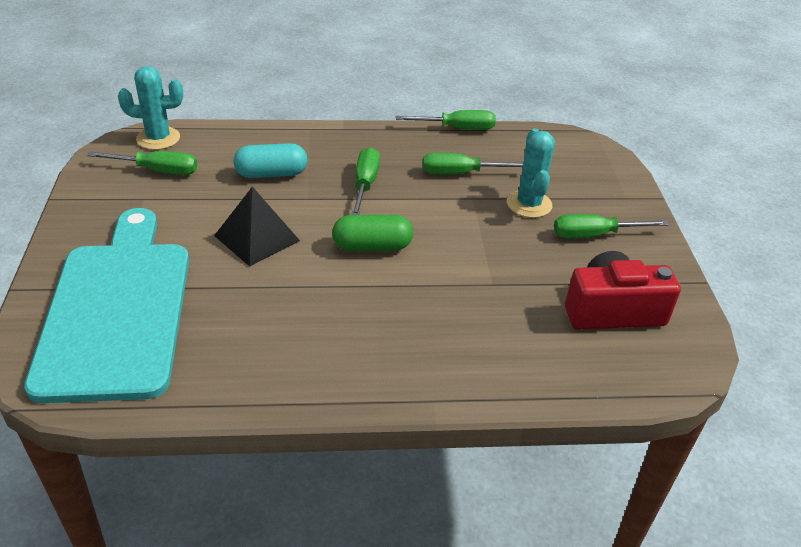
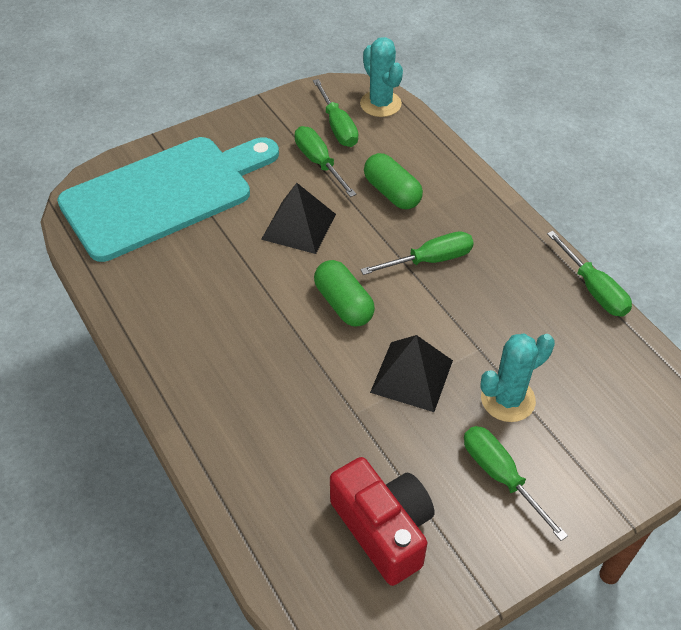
camera: 65 degrees right, 10 degrees up
turquoise capsule [233,143,307,178] -> green capsule [364,153,423,209]
green screwdriver [423,153,523,174] -> green screwdriver moved to [295,126,356,197]
none -> black pyramid [370,335,453,412]

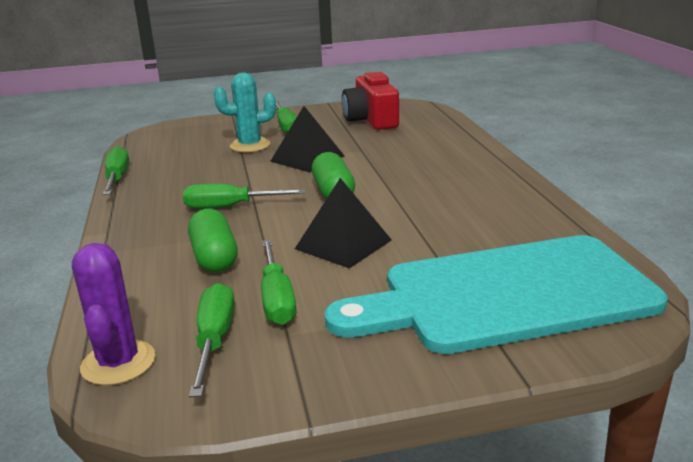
camera: 160 degrees left, 25 degrees down
turquoise cactus [360,37,403,117] -> purple cactus [72,243,155,386]

